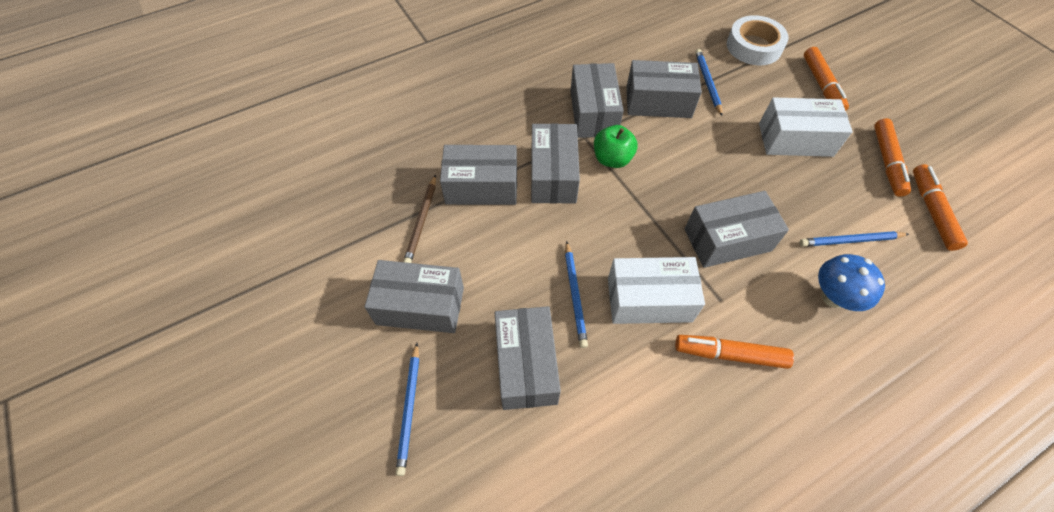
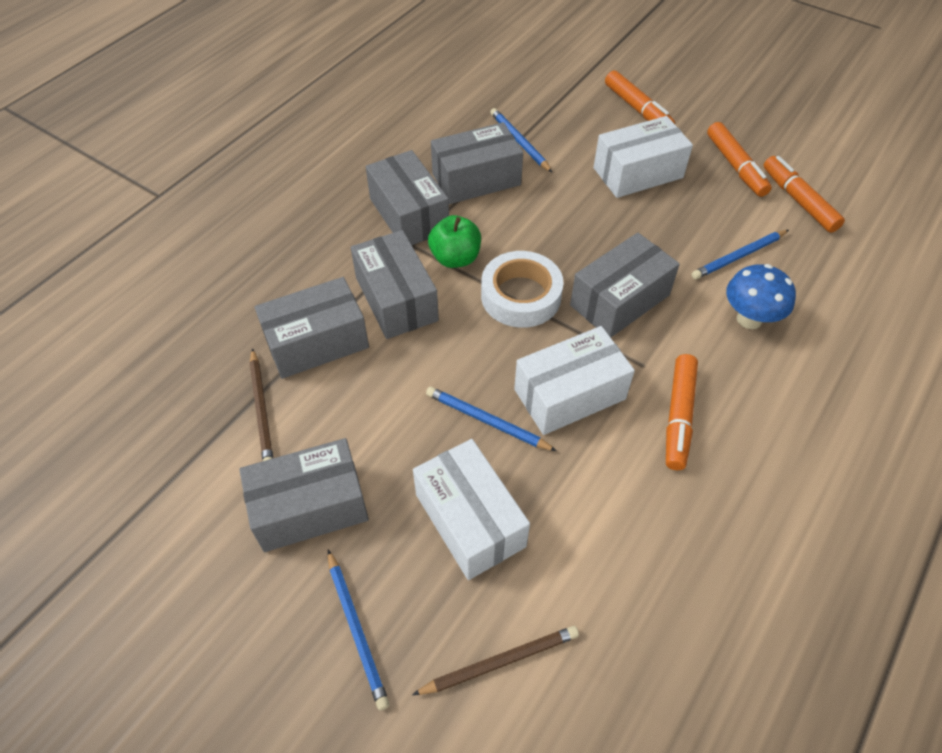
camera: 25 degrees left, 5 degrees down
grey box [495,306,561,410] -> white box [413,439,530,580]
blue pencil [565,241,588,348] -> blue pencil turned 150 degrees clockwise [426,387,557,451]
orange marker [675,335,794,369] -> orange marker turned 60 degrees counterclockwise [666,354,698,470]
white tape [727,15,789,65] -> white tape moved to [481,251,564,328]
none -> brown pencil [412,626,579,695]

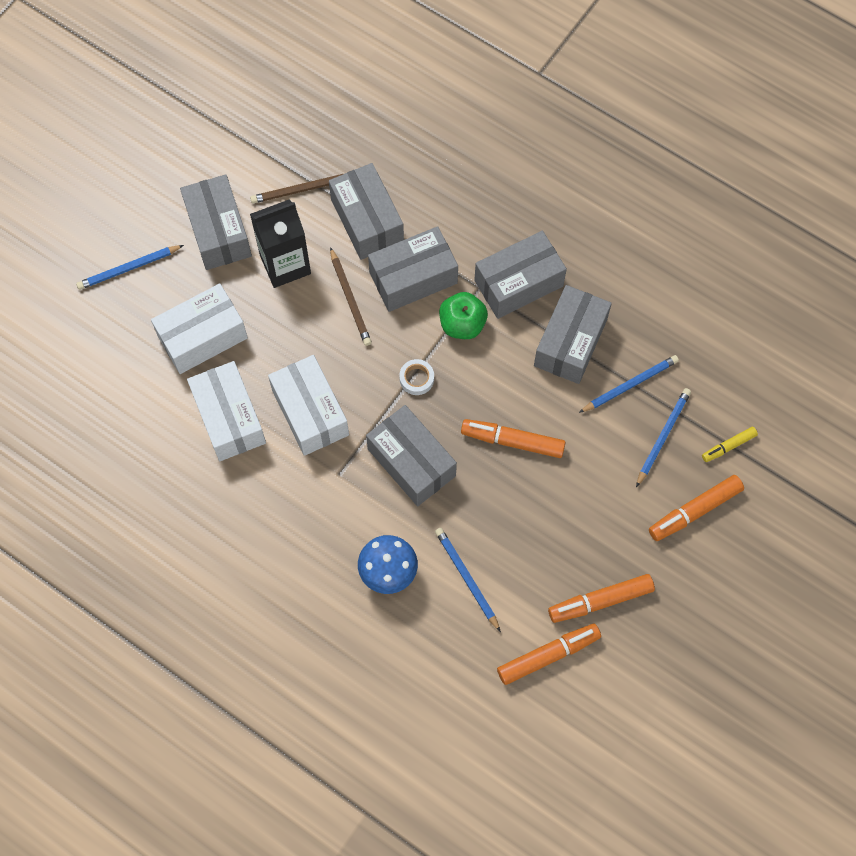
camera: 90 degrees right, 15 degrees up
brown pencil [412,626,579,695] -> brown pencil moved to [330,247,372,346]
blue pencil [426,387,557,451] -> blue pencil moved to [636,388,691,487]
grey box [431,122,523,204] -> grey box turned 45 degrees clockwise [534,285,612,384]
white tape [481,251,564,328] -> white tape [399,359,434,395], size x0.48
white box [593,116,693,198] -> white box moved to [187,361,266,461]
orange marker [666,354,698,470] -> orange marker moved to [461,419,566,458]
none -> black carton [250,199,311,288]
none -> yellow marker [702,427,758,462]

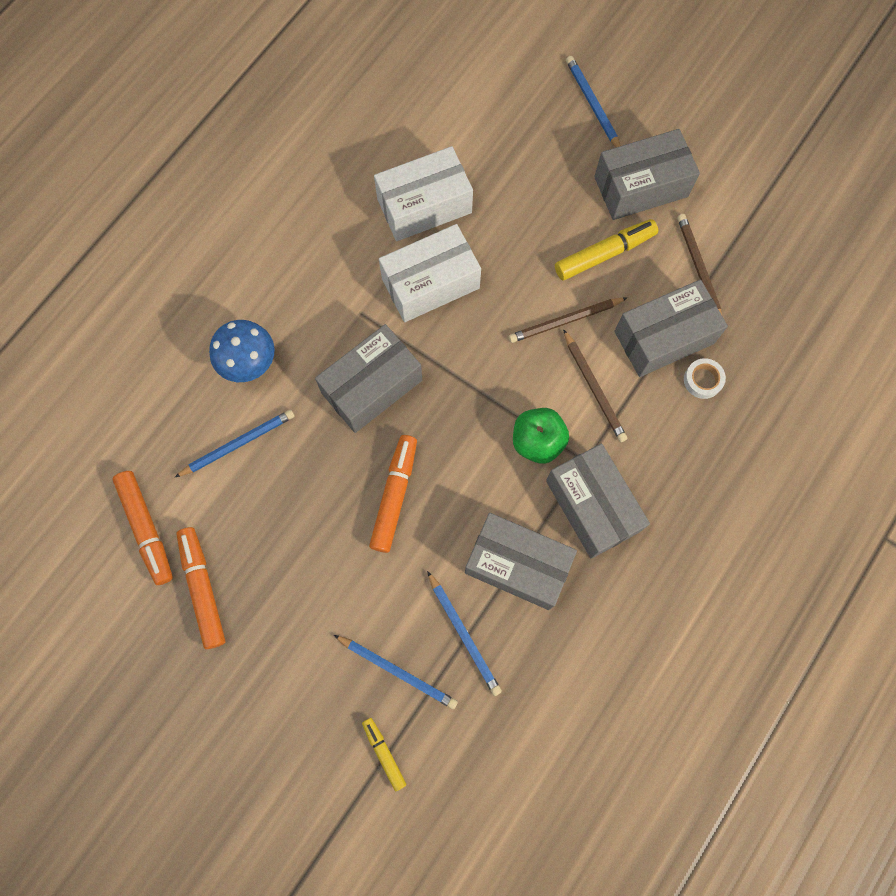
camera: 90 degrees right, 5 degrees up
white box [151,283,248,374] -> none
black carton [250,199,311,288] -> yellow marker [555,219,658,280]
grey box [368,226,458,312] -> brown pencil [563,329,627,442]
white tape [399,359,434,395] -> white tape moved to [684,358,726,399]
orange marker [649,475,744,541] -> none

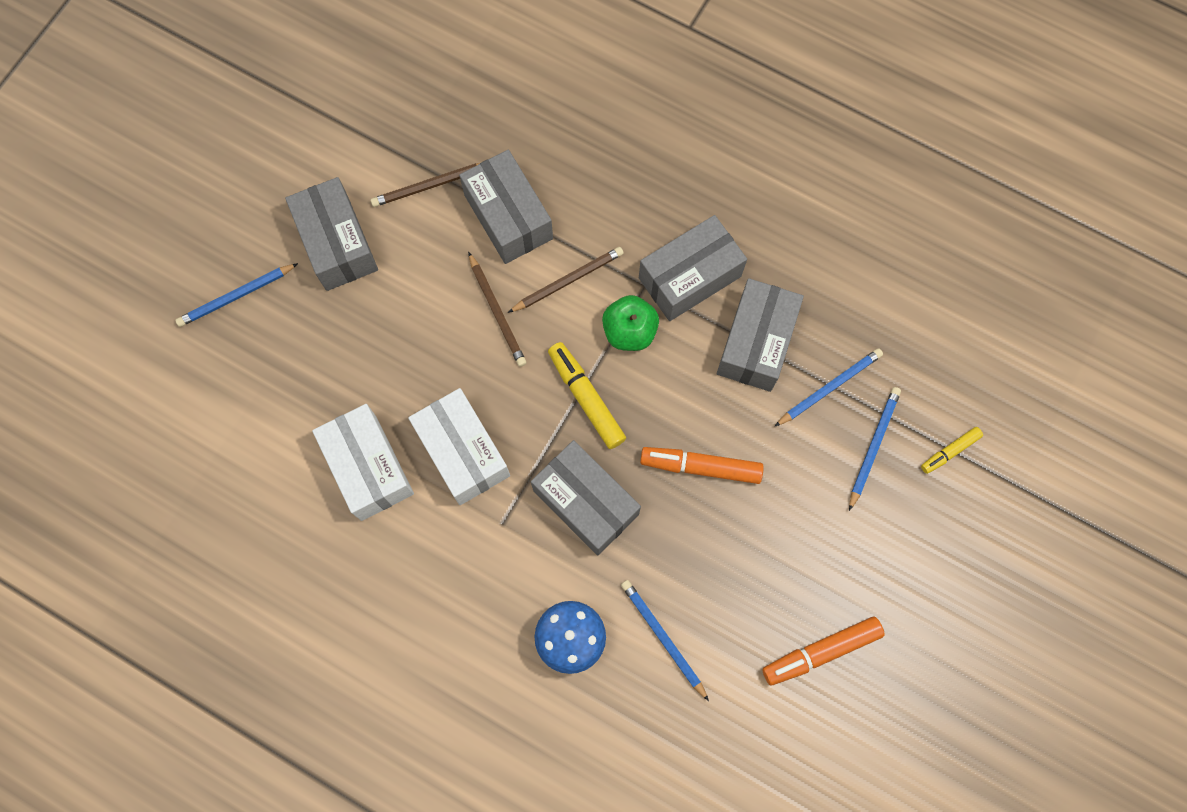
camera: 95 degrees left, 0 degrees up
orange marker [112,471,173,585] -> none
yellow marker [555,219,658,280] -> yellow marker moved to [548,342,626,449]
white tape [684,358,726,399] -> none

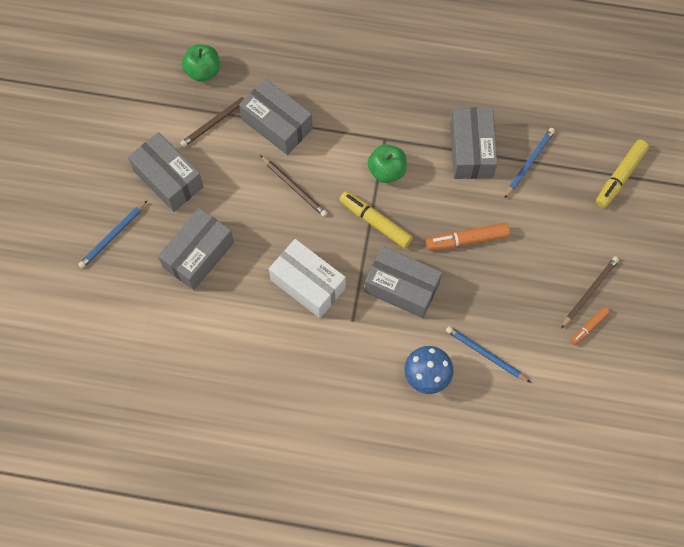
camera: 20 degrees left, 5 degrees down
white box [312,404,414,521] -> none
brown pencil [508,247,624,313] -> brown pencil moved to [561,256,619,329]
grey box [639,215,747,321] -> grey box moved to [158,208,234,290]
orange marker [762,617,885,686] -> orange marker [570,307,610,345], size x0.58
blue pencil [849,387,901,511] -> none
yellow marker [921,427,983,474] -> yellow marker [596,140,649,208], size x1.71
none -> green apple [182,44,220,82]

